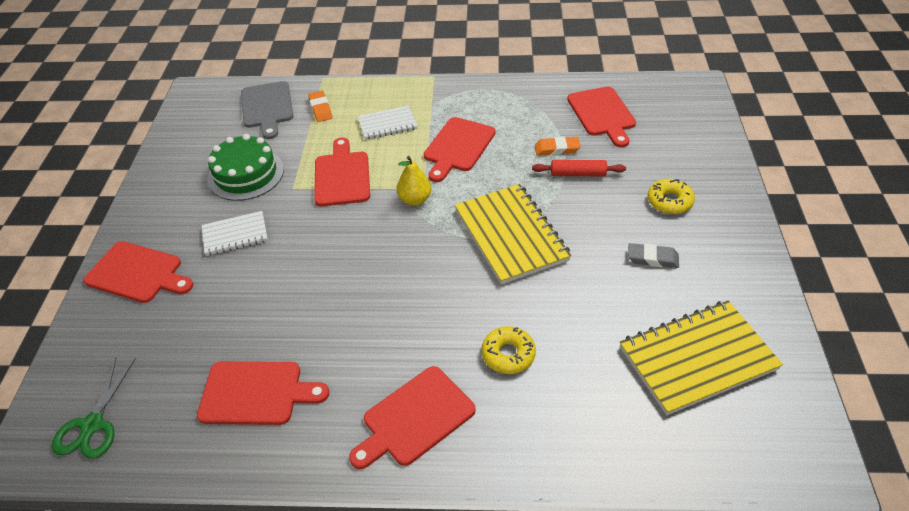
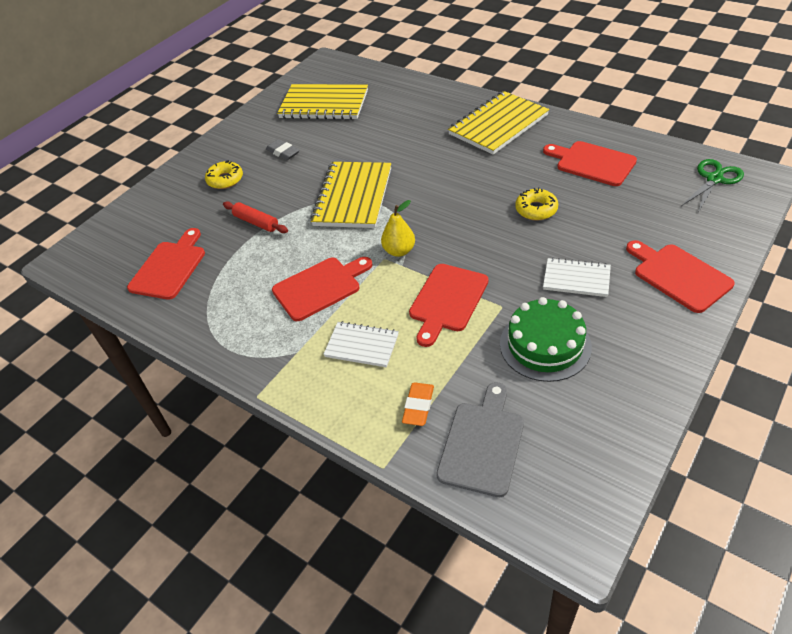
camera: 145 degrees left, 0 degrees up
red cutting board [349,366,476,469] -> yellow notebook [448,91,549,155]
yellow donut [482,326,536,374] -> yellow donut moved to [515,188,558,221]
orange eraser [535,136,581,156] -> none

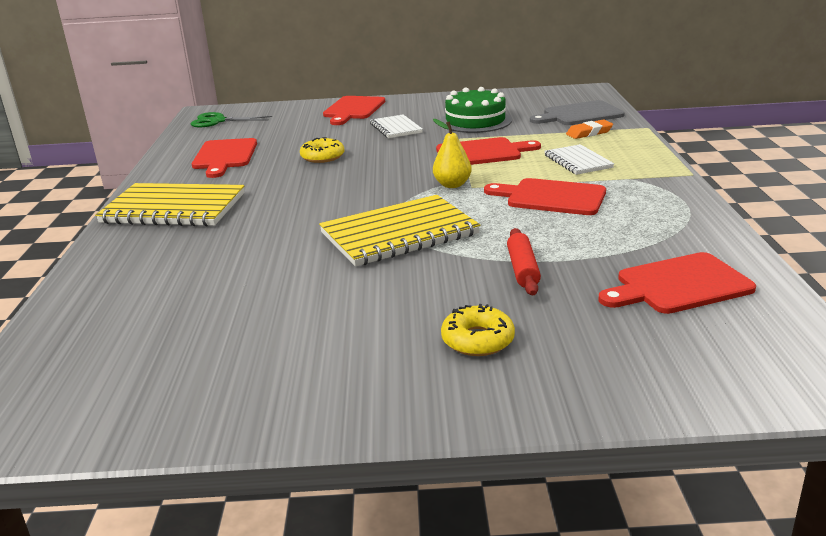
camera: 130 degrees left, 20 degrees down
grey eraser [266,139,299,160] -> none
yellow notebook [277,84,368,120] -> none

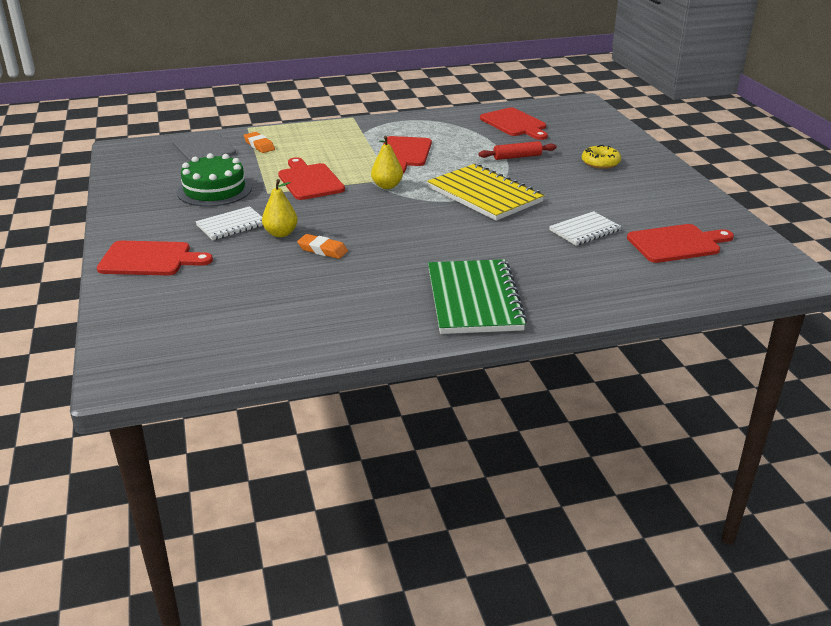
camera: 105 degrees left, 5 degrees up
yellow notebook [95,183,244,227] -> green notebook [428,259,527,334]
green scissors [191,112,272,127] -> none
red cutting board [192,138,257,178] -> red cutting board moved to [627,224,734,263]
yellow donut [300,137,345,163] -> orange eraser [297,234,348,259]
white notebook [544,144,614,175] -> white notebook moved to [549,211,622,246]
none -> yellow pear [262,179,298,237]

